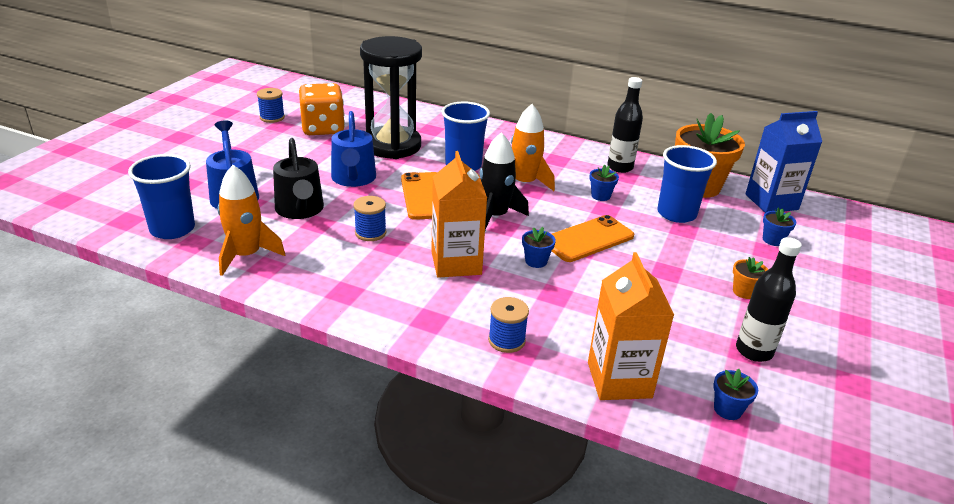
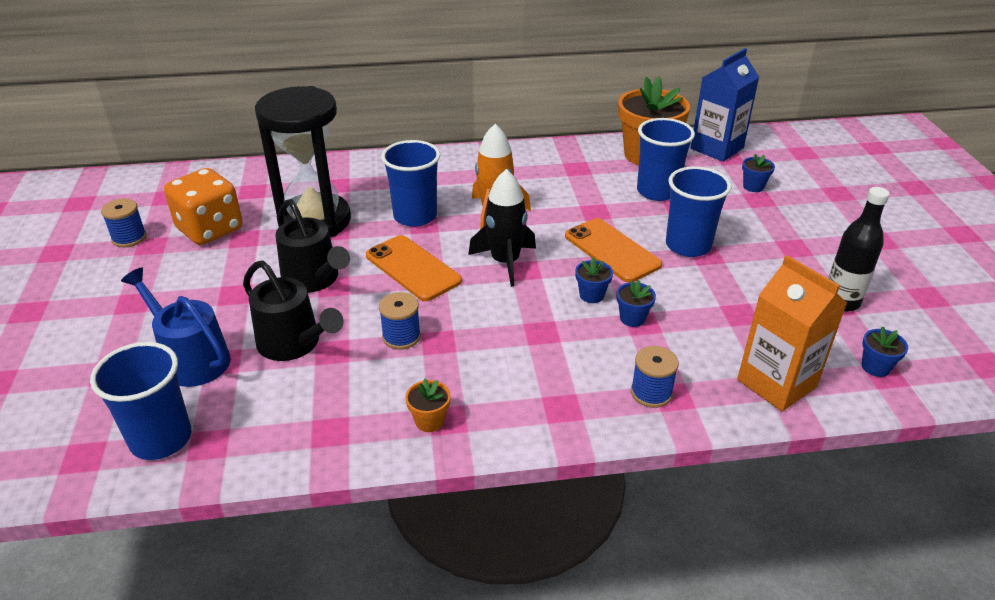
camera: 30 degrees left, 5 degrees up
orange rocket [217,165,285,276] -> none
blue watering can [331,111,376,187] -> black watering can [275,199,350,293]
orange carton [431,151,487,278] -> none
orange phone [552,215,634,262] -> orange phone turned 60 degrees counterclockwise [565,218,662,283]
blue flower pot [589,164,619,201] -> blue flower pot moved to [616,280,656,327]
black bottle [607,77,643,173] -> none
orange flower pot [733,257,768,299] -> orange flower pot moved to [405,379,451,432]
none -> blue cup [666,166,732,257]

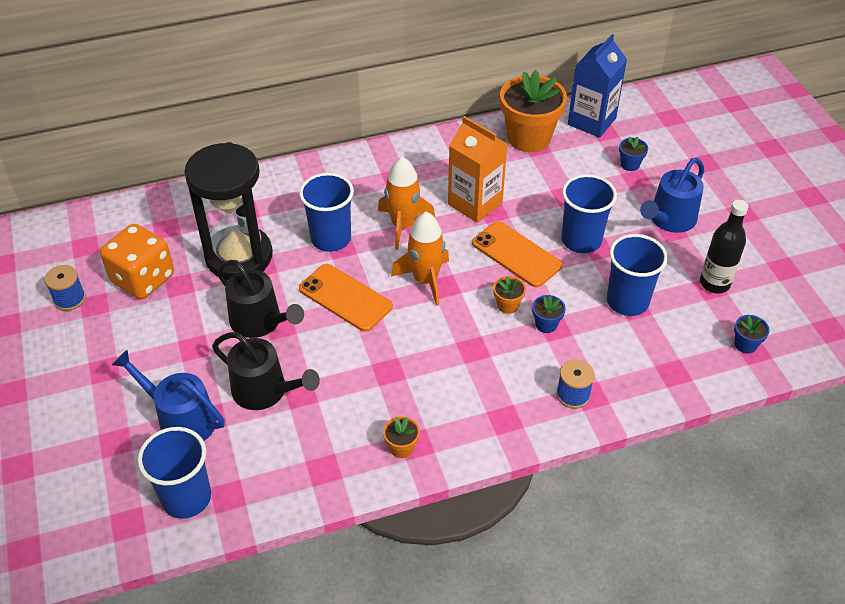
camera: 10 degrees left, 10 degrees up
blue spool [379,292,421,349] -> none
black rocket [468,169,536,287] -> orange rocket [391,212,449,306]
blue flower pot [575,257,613,303] -> orange flower pot [493,276,526,314]
blue cup [637,118,695,201] -> blue cup moved to [607,234,668,316]
orange carton [737,255,847,411] -> orange carton moved to [448,116,507,223]
none -> blue watering can [640,158,704,233]

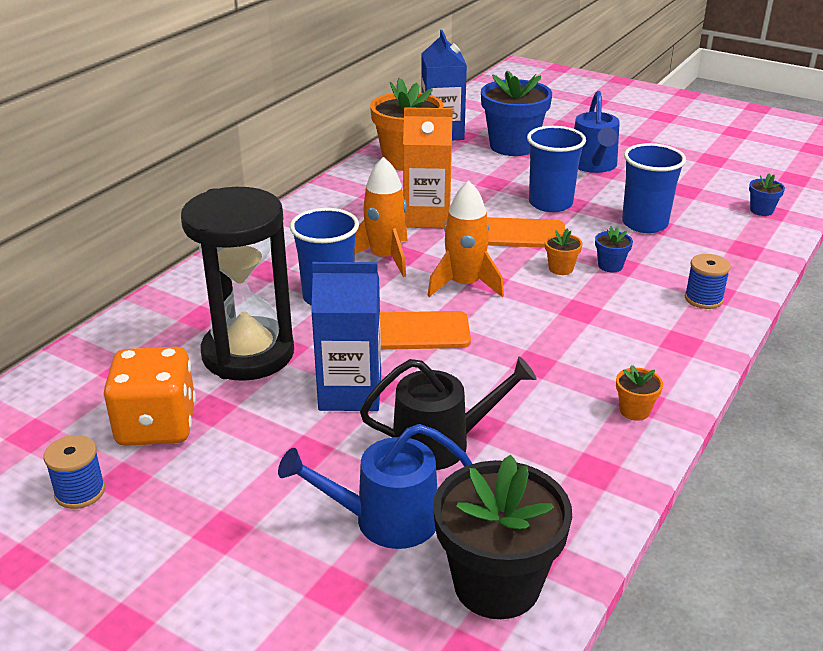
camera: 40 degrees left, 15 degrees down
blue cup [138,427,211,519] -> black flower pot [433,455,572,619]
black watering can [217,260,304,338] -> blue carton [311,262,381,411]
blue flower pot [619,136,648,171] -> blue flower pot [481,71,552,156], size x2.34
black bottle [700,200,749,293] -> none

